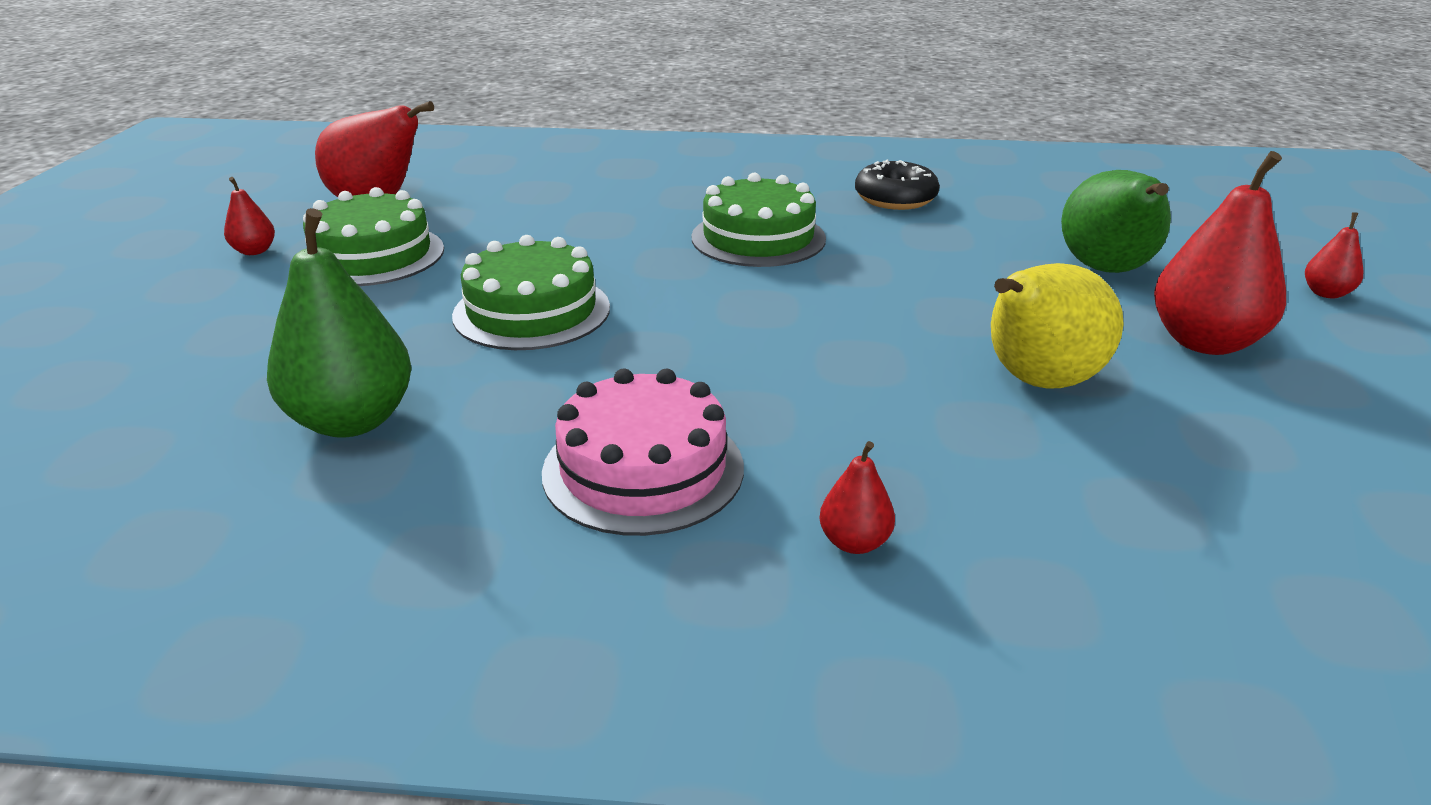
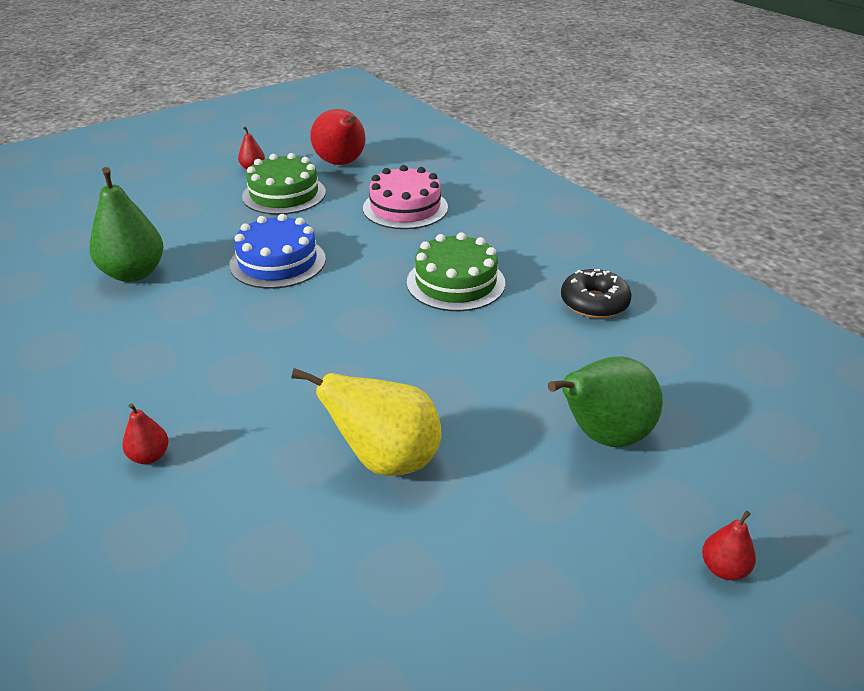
camera: 50 degrees right, 5 degrees up
green cake [452,235,610,350] -> blue cake [229,214,326,289]
pink cake [542,369,744,536] -> pink cake moved to [363,165,448,229]
red pear [1154,151,1286,355] -> none

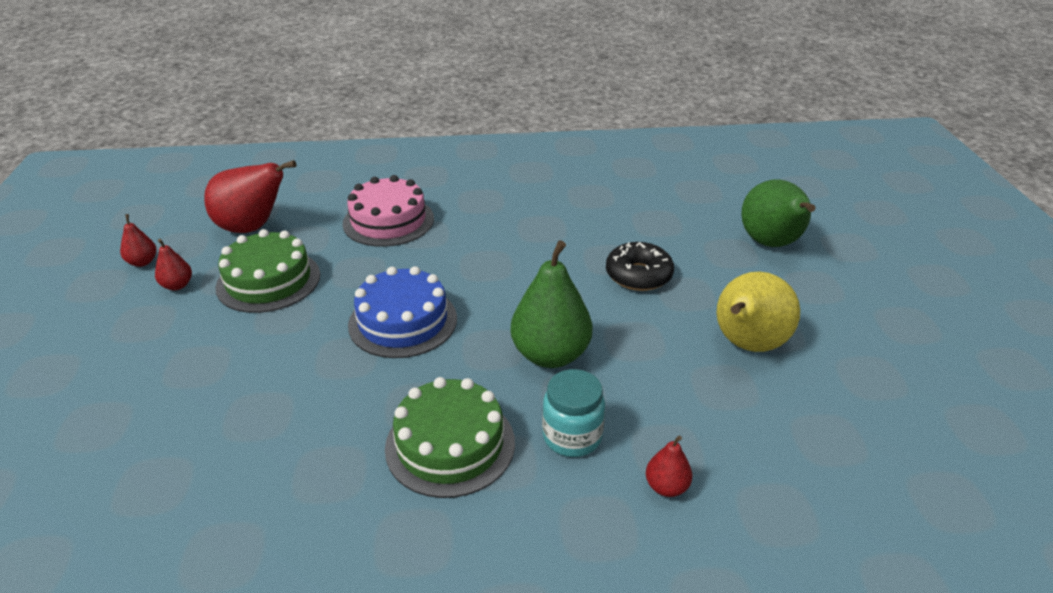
camera: 60 degrees left, 0 degrees up
green pear [89,167,164,282] -> green pear moved to [511,240,592,368]
green cake [407,232,505,311] -> green cake moved to [385,377,515,498]
black donut [561,269,632,318] -> black donut moved to [606,242,674,291]
red pear [702,511,756,580] -> red pear moved to [120,214,157,267]
none -> turquoise jar [542,369,605,457]

